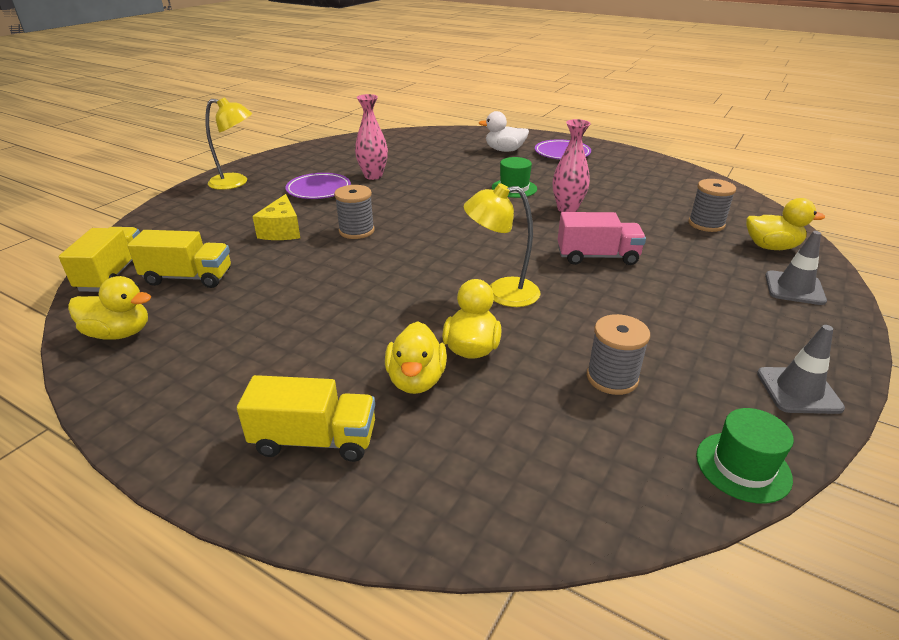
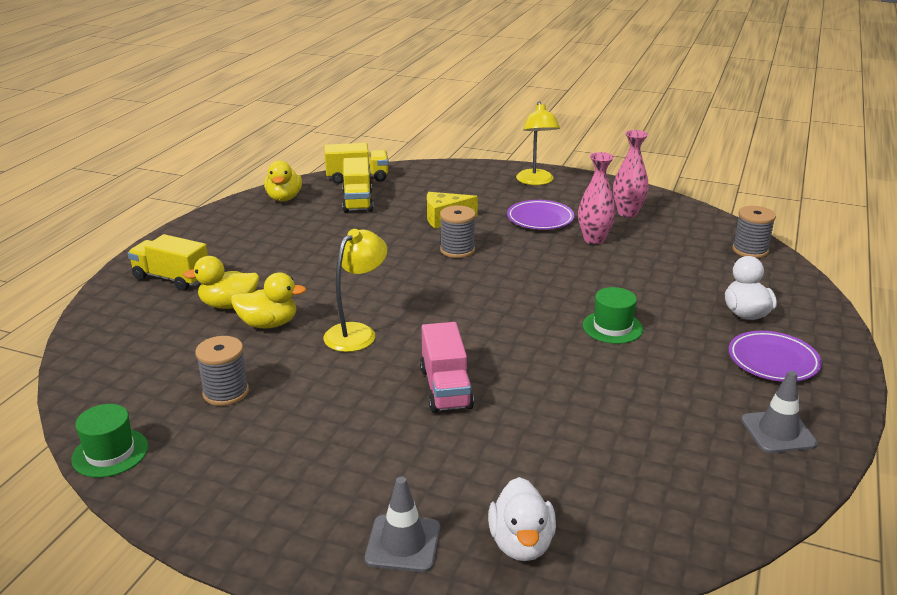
camera: 80 degrees right, 5 degrees down
yellow truck [237,375,375,462] -> yellow truck turned 120 degrees clockwise [128,234,208,291]
yellow lamp [464,183,540,307] -> yellow lamp turned 45 degrees clockwise [323,229,387,352]
pink vase [553,119,591,212] -> pink vase moved to [613,130,649,218]
grey spool [689,179,736,232] -> grey spool moved to [732,206,776,258]
yellow duck [746,198,825,250] -> white duck [488,477,556,561]
grey traffic cone [757,325,845,414] -> grey traffic cone moved to [741,371,818,453]

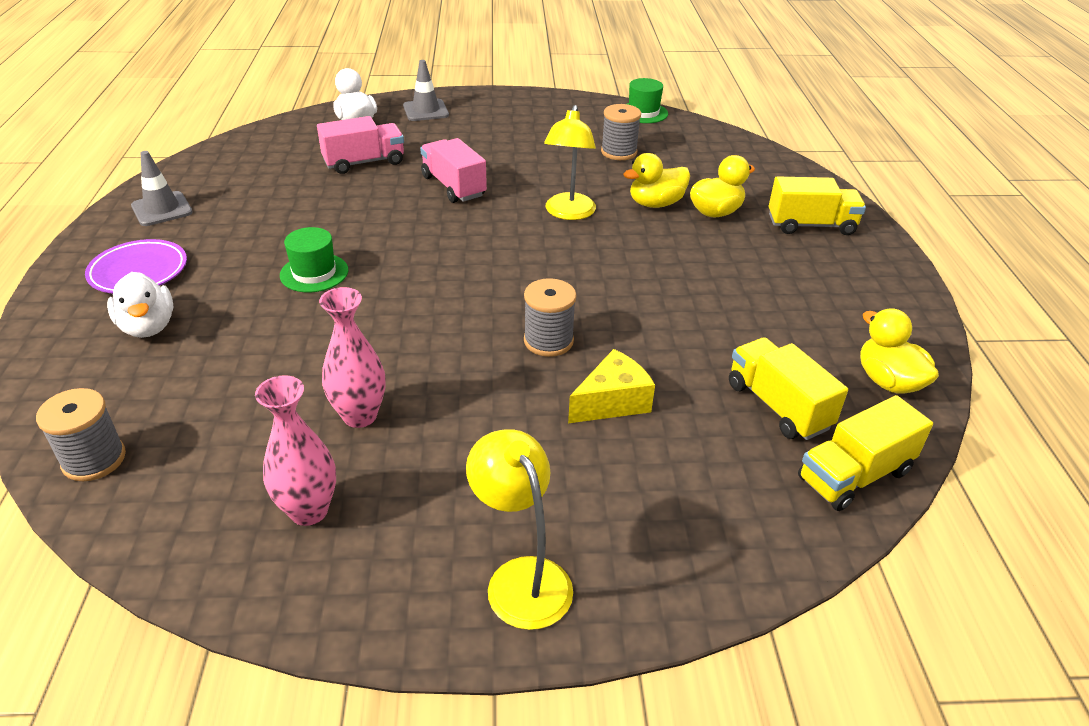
camera: 155 degrees right, 10 degrees up
purple plate [507,200,575,230] -> none
none -> pink truck [317,116,404,174]

